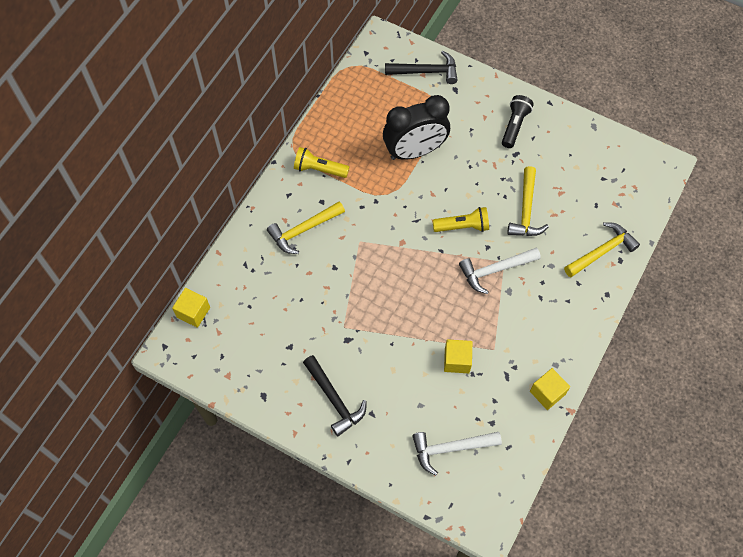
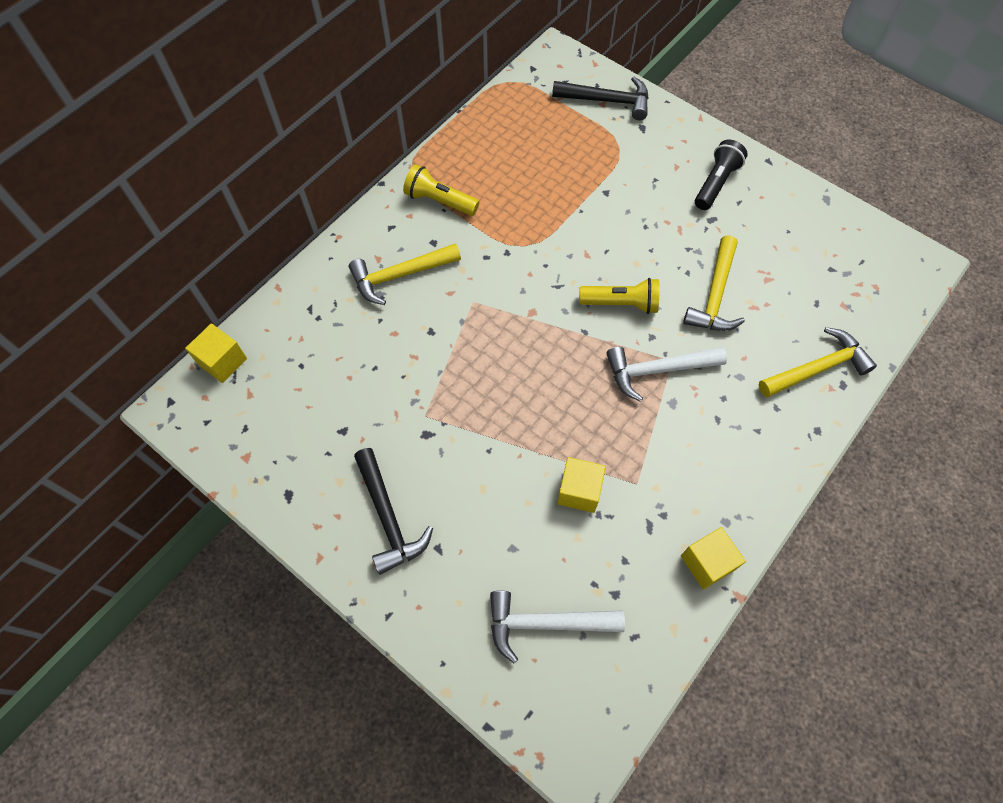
camera: 10 degrees right, 0 degrees up
black clock [383,95,450,160] -> none

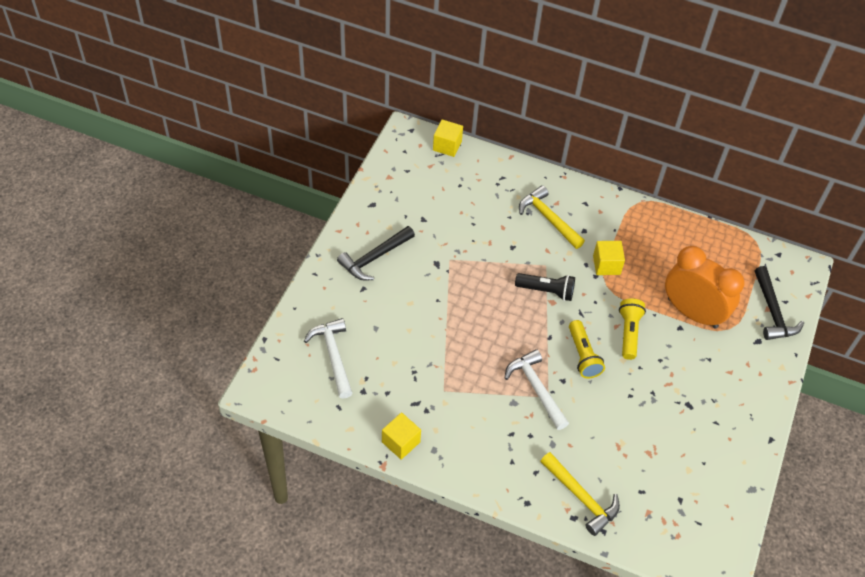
camera: 70 degrees right, 10 degrees down
yellow flashlight [403,164,479,216] -> yellow flashlight moved to [619,298,646,360]
yellow cube [557,457,606,513] -> yellow cube moved to [593,241,625,275]
yellow hammer [683,235,745,331] -> none
black flashlight [695,140,748,210] -> black flashlight moved to [515,273,575,301]
none -> orange clock [665,246,745,328]

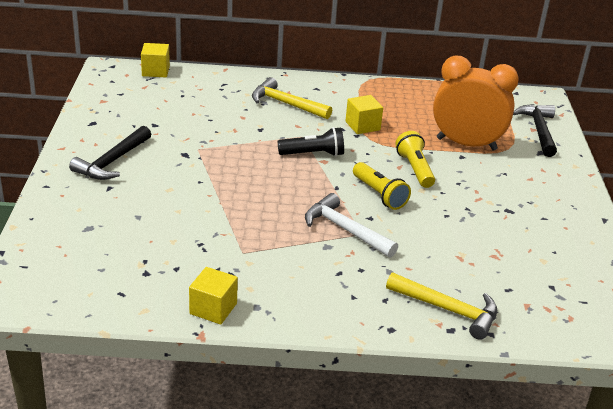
camera: 20 degrees left, 20 degrees down
white hammer [304,318,352,399] -> none
black hammer [755,266,804,340] -> black hammer turned 150 degrees counterclockwise [513,104,557,157]

